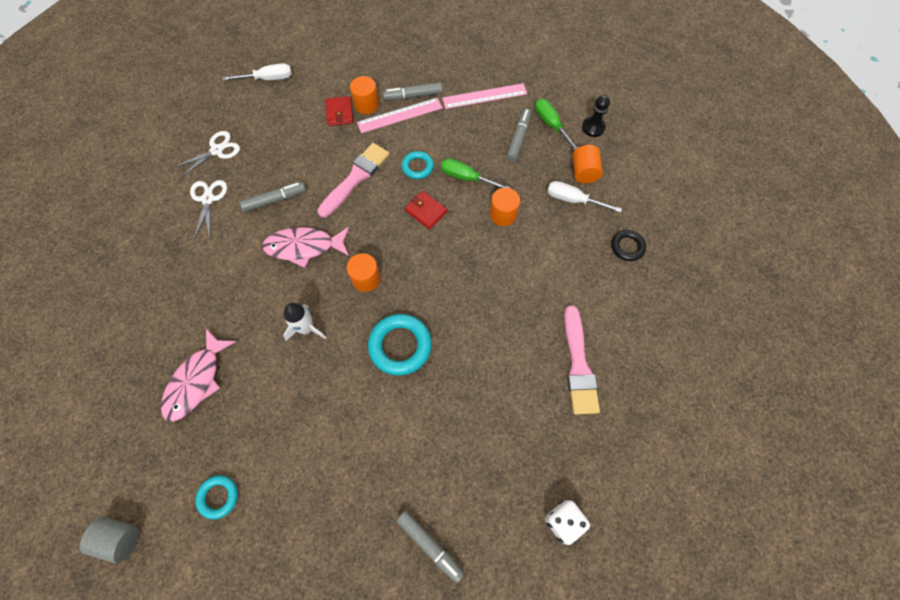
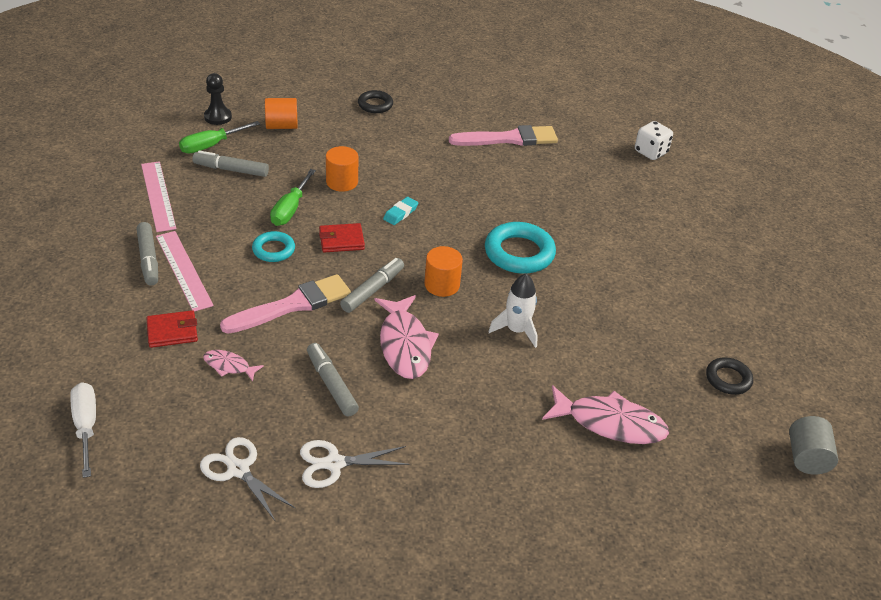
camera: 100 degrees left, 25 degrees down
turquoise ring [195,475,238,519] -> black ring [706,357,753,395]
pink brush [317,143,390,218] -> pink brush turned 120 degrees clockwise [220,274,351,333]
orange cylinder [350,76,379,114] -> none
grey marker [396,511,465,583] -> grey marker moved to [340,258,404,313]
red wallet [405,191,447,229] -> red wallet turned 45 degrees clockwise [319,223,365,253]
white screwdriver [547,181,622,213] -> none
none -> pink fish [203,350,264,381]
none -> turquoise eraser [383,197,418,225]

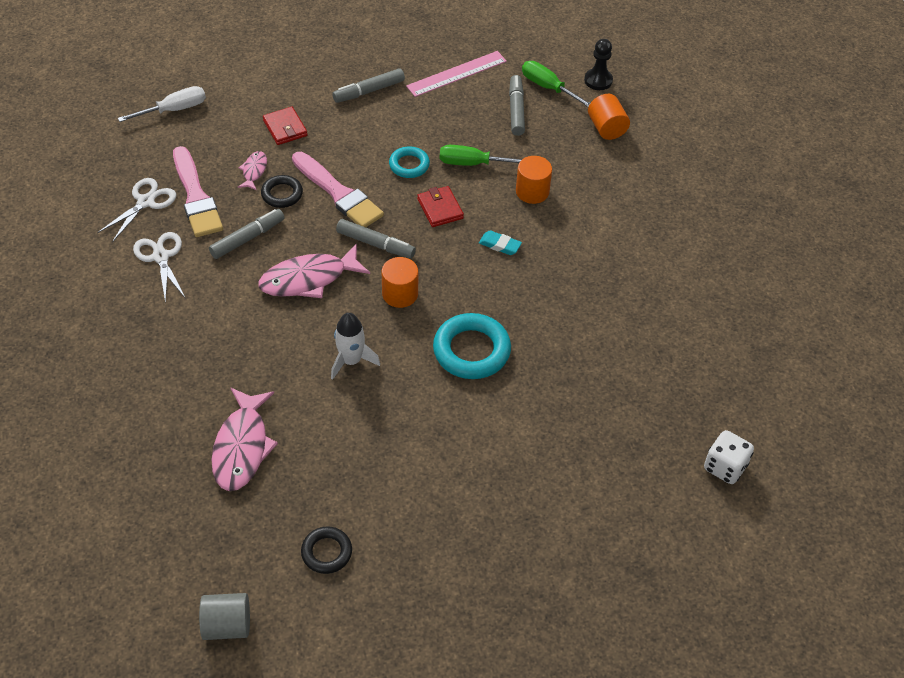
camera: 80 degrees right, 10 degrees up
pink ruler [156,231,214,312] -> none
black ring [358,90,393,113] -> black ring moved to [261,175,303,208]
pink brush [449,125,558,146] -> pink brush moved to [173,146,223,237]

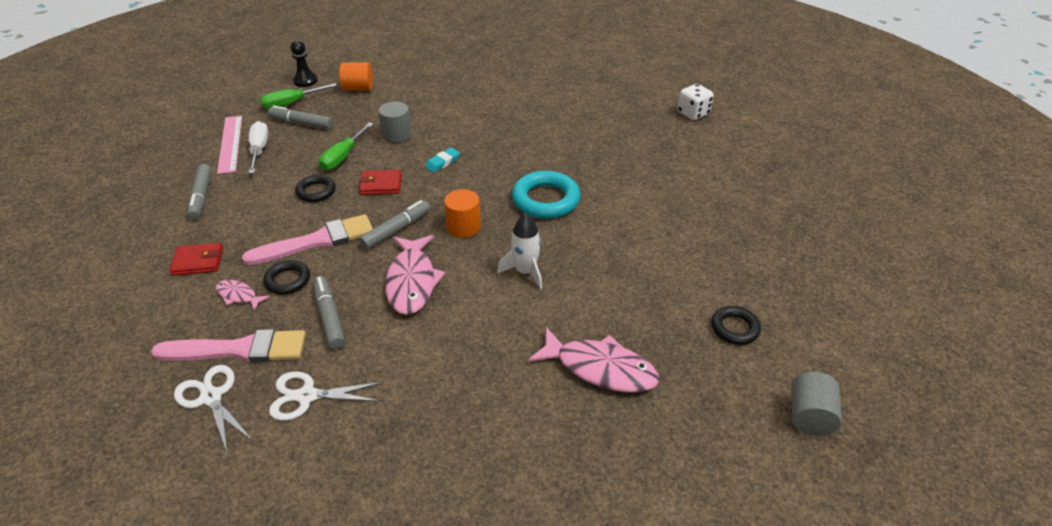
camera: 70 degrees left, 10 degrees down
white screwdriver [118,86,206,122] -> white screwdriver moved to [249,121,268,174]
turquoise ring [389,146,430,178] -> black ring [295,175,336,202]
orange cylinder [516,156,552,204] -> grey cylinder [378,102,412,143]

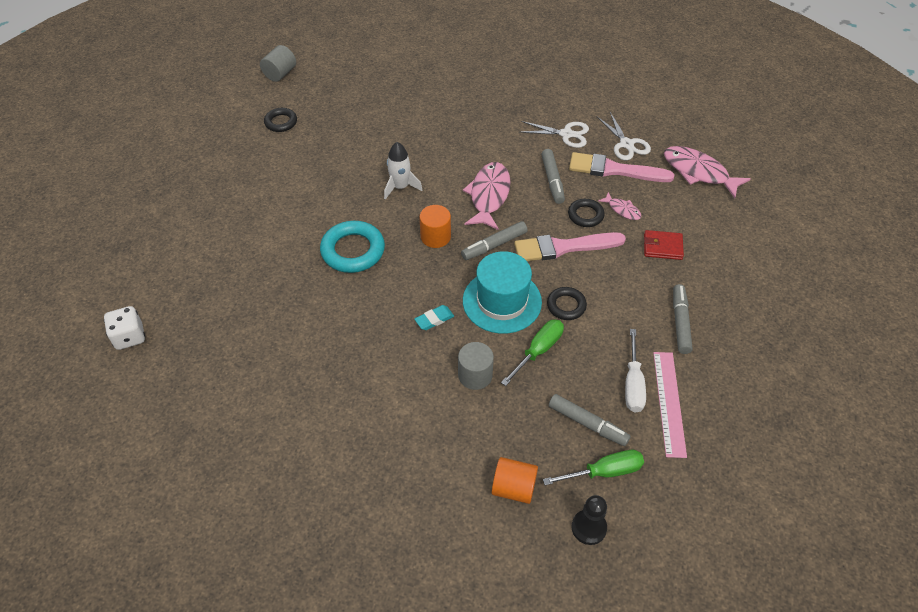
camera: 165 degrees left, 10 degrees up
red wallet [359,170,402,195] -> turquoise hat [463,251,542,334]
pink fish [528,327,659,393] -> pink fish moved to [664,146,751,198]

